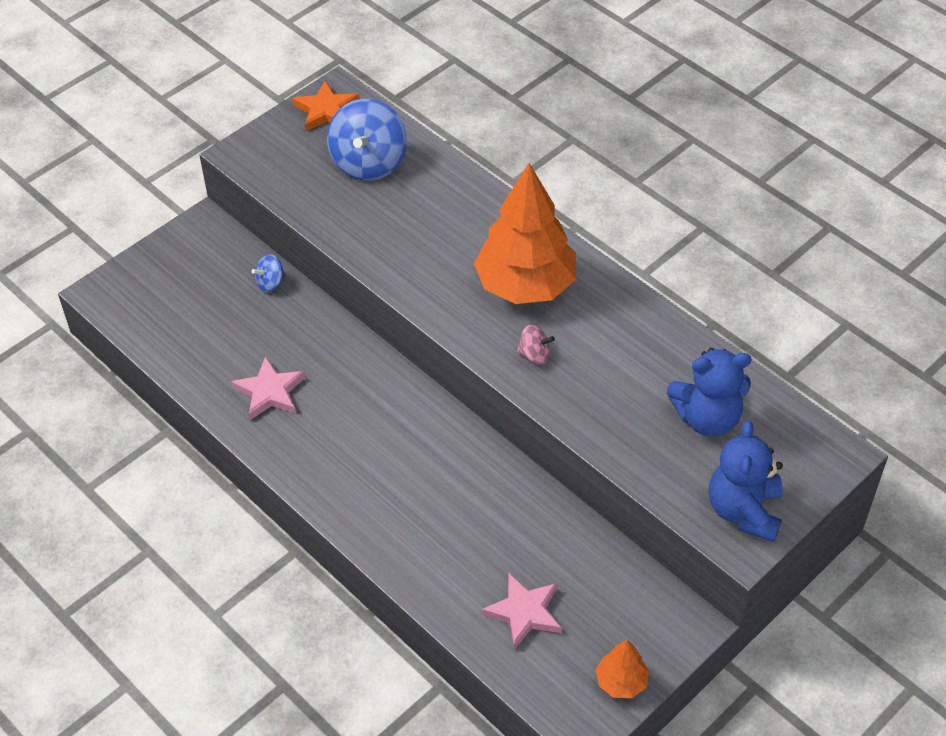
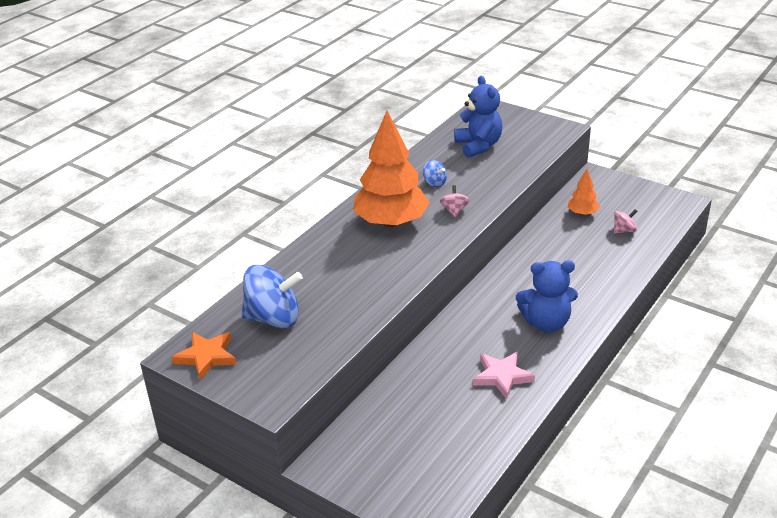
camera: 100 degrees left, 15 degrees down
blue spinning top [252,254,285,292] -> blue spinning top moved to [423,160,447,187]
pink star [482,573,562,650] -> pink spinning top [614,209,637,233]
orange tree [596,639,649,698] -> orange tree moved to [568,169,600,216]
blue teddy bear [709,420,783,542] -> blue teddy bear moved to [516,261,578,332]

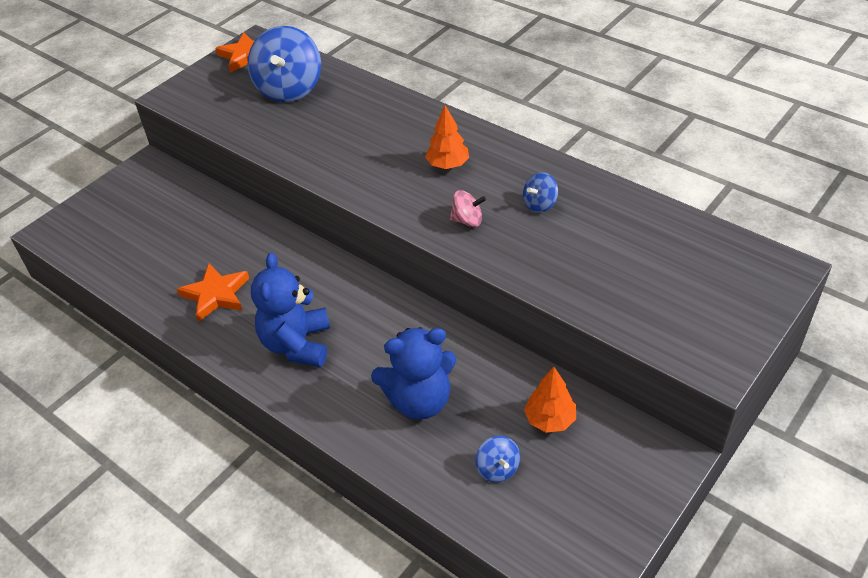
camera: 95 degrees right, 10 degrees up
orange tree [353,111,430,228] -> orange tree [425,105,469,169], size x0.45
blue teddy bear [454,76,502,158] -> blue teddy bear moved to [371,327,457,420]
pink star [473,352,535,399] -> orange star [177,264,249,322]
pink spinning top [614,209,637,233] -> blue spinning top [475,436,520,482]

